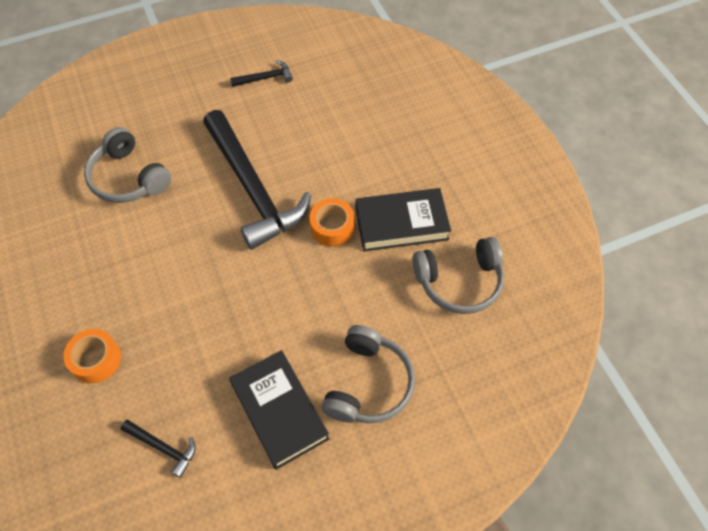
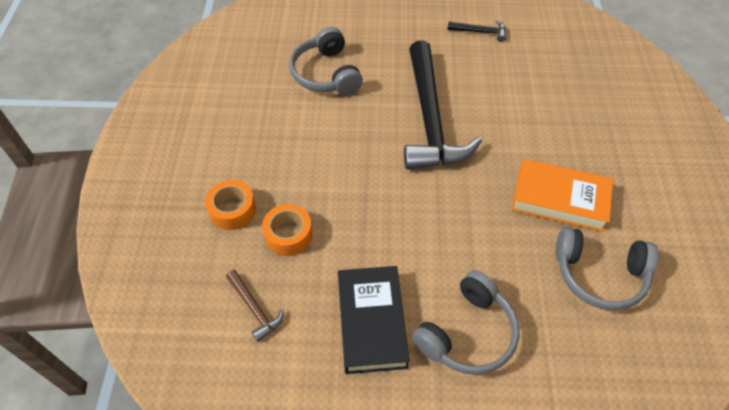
camera: 25 degrees right, 5 degrees down
black hammer [121,420,196,478] -> brown hammer [226,270,284,342]
orange tape [309,198,355,247] -> orange tape moved to [262,204,313,256]
black book [355,188,451,251] -> orange book [512,159,613,232]

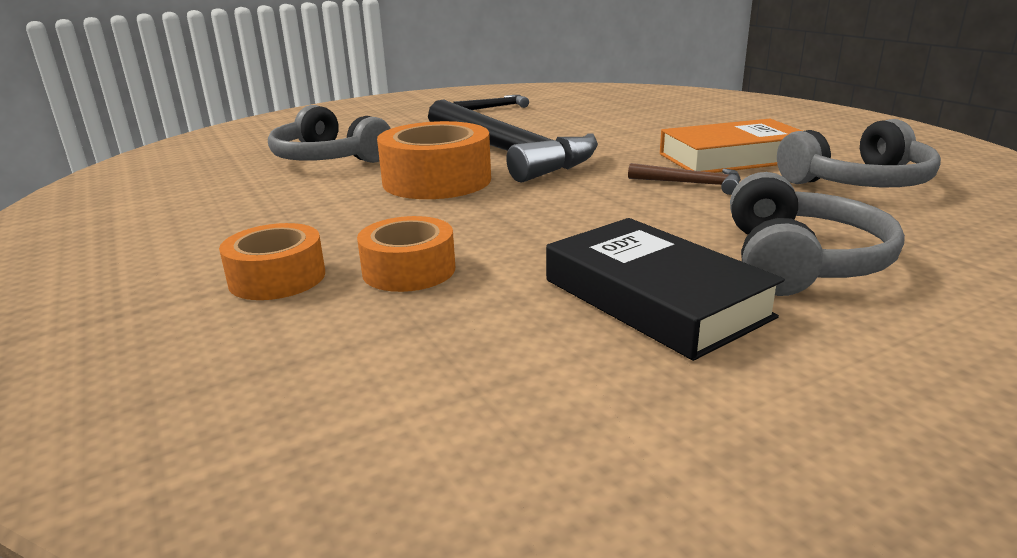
camera: 30 degrees left, 30 degrees down
brown hammer [226,270,284,342] -> brown hammer moved to [628,163,741,195]
none -> orange tape [377,121,491,199]

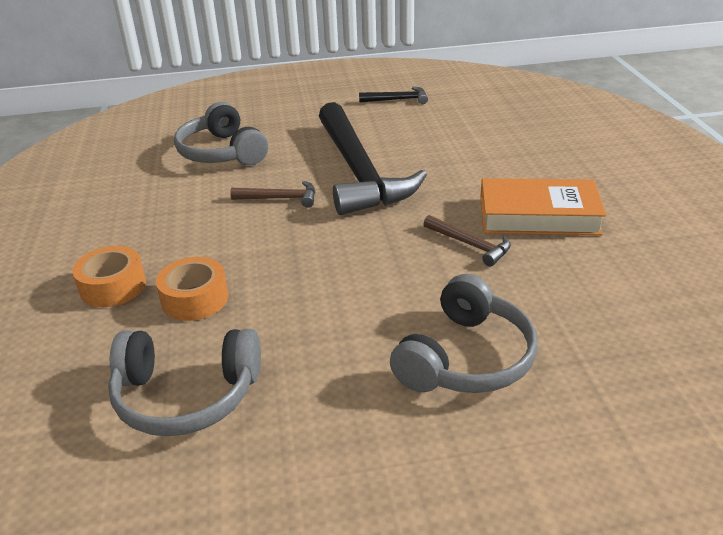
camera: 20 degrees right, 10 degrees up
orange tape [377,121,491,199] -> brown hammer [230,181,315,208]
black book [546,218,785,361] -> none
grey headphones [777,119,941,187] -> grey headphones moved to [108,329,261,436]

